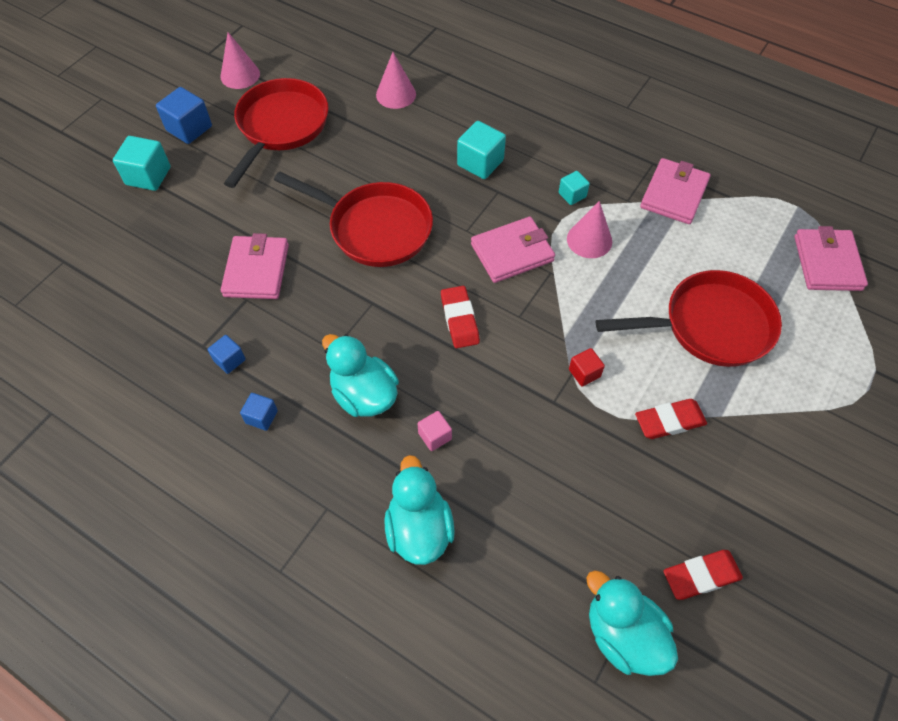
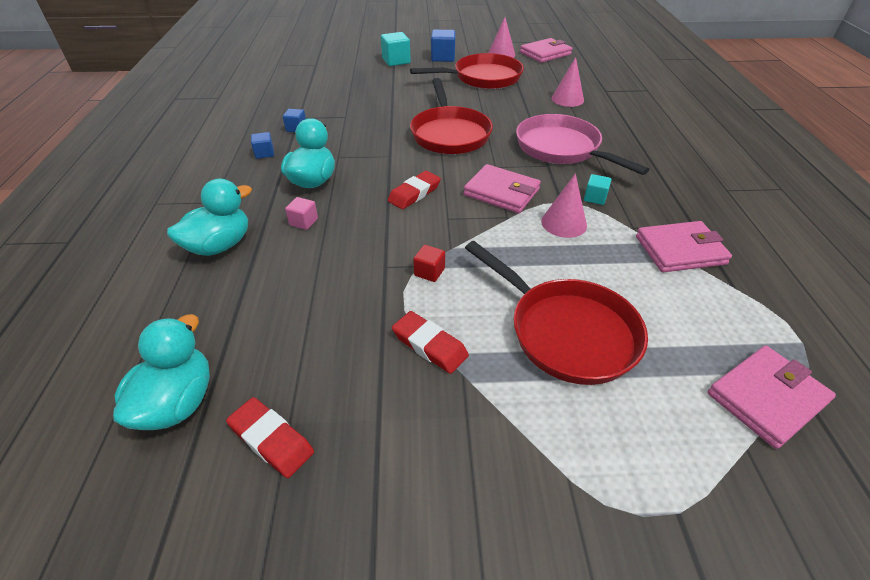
camera: 55 degrees right, 15 degrees down
pink wallet [221,233,289,299] -> pink wallet moved to [520,38,572,63]
turquoise cube [457,121,506,179] -> pink pan [516,114,649,175]

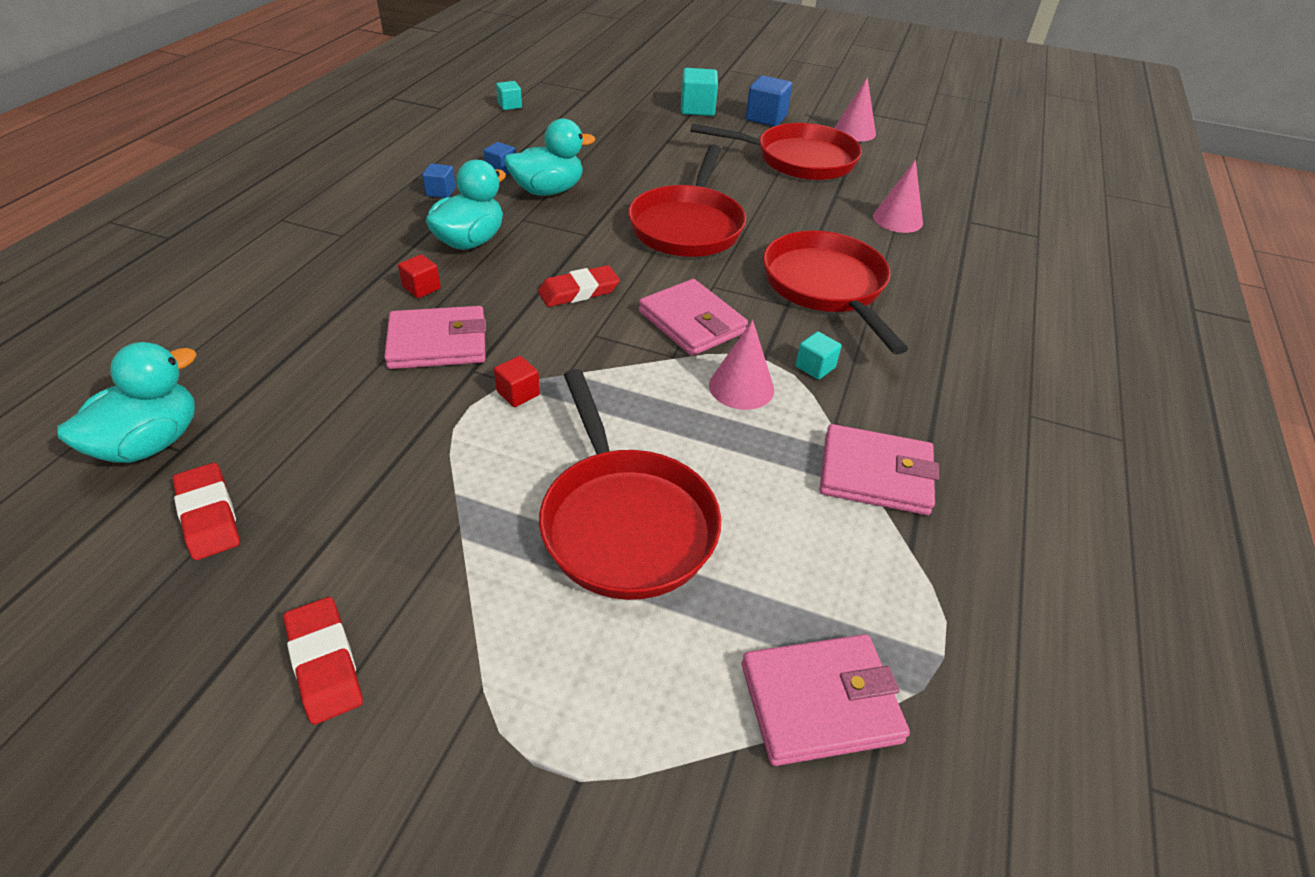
camera: 20 degrees right, 0 degrees up
turquoise duck [167,179,252,256] -> turquoise duck moved to [504,118,595,196]
pink cube [285,197,318,230] -> red cube [398,254,441,298]
red eraser [392,311,469,374] -> red eraser moved to [283,597,363,725]
pink pan [516,114,649,175] -> red pan [763,230,908,355]
pink wallet [520,38,572,63] -> pink wallet moved to [384,306,486,369]
none -> turquoise cube [496,81,522,110]

